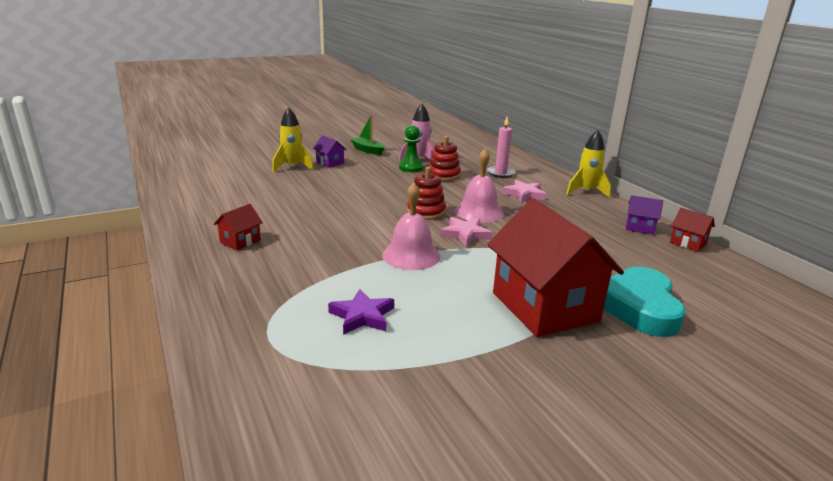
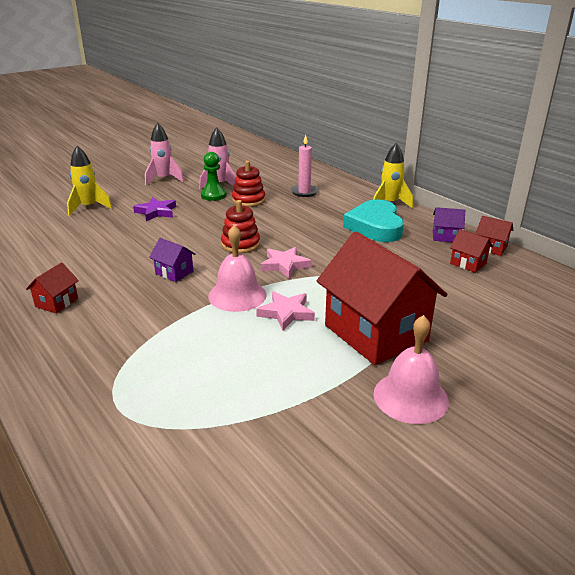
camera: 10 degrees left, 5 degrees up
purple house [313,135,347,168] -> purple house moved to [149,238,195,282]
purple star [328,289,394,335] -> purple star moved to [133,197,176,221]
green boat [351,114,385,155] -> pink rocket [145,123,184,185]
pink bell [455,149,504,223] -> pink bell moved to [374,315,449,424]
pink star [502,180,546,203] -> pink star moved to [256,291,315,330]
turquoise heart [604,267,686,337] -> turquoise heart moved to [343,199,404,242]
none -> red house [450,229,493,273]

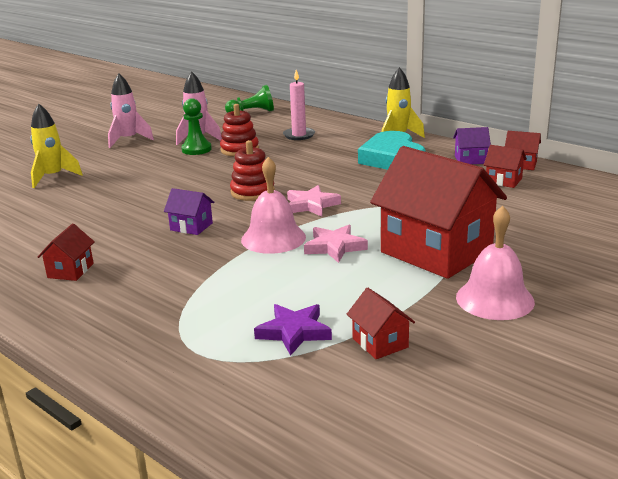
camera: 10 degrees left, 5 degrees down
purple star [133,197,176,221] -> purple star moved to [254,304,332,356]
none -> green pawn [225,85,274,113]
none -> red house [347,288,415,359]

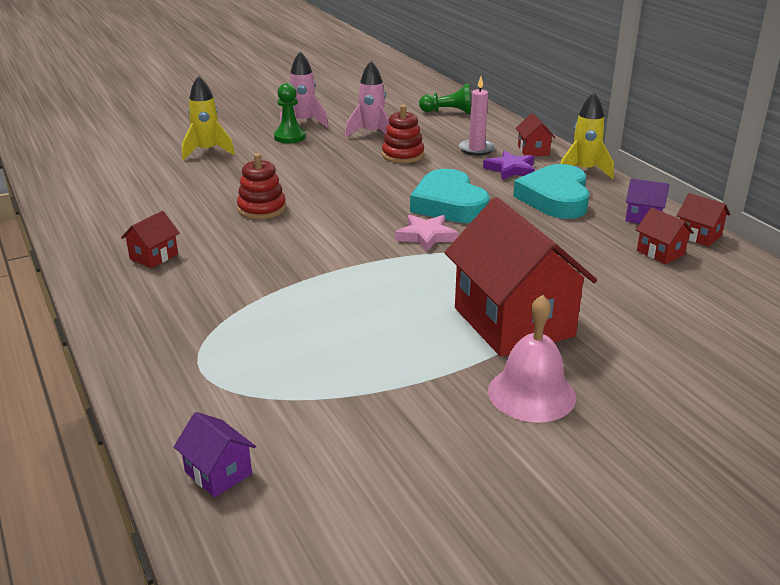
camera: 20 degrees right, 5 degrees up
purple house [164,188,214,235] -> purple house moved to [174,412,256,497]
green pawn [181,98,212,155] -> green pawn moved to [274,83,306,143]
red stacking toy [230,140,275,201] -> red stacking toy moved to [237,153,286,219]
pink bell [241,157,306,254] -> none
purple star [254,304,332,356] -> purple star moved to [483,150,535,180]
pink star [304,225,368,263] -> none
red house [347,288,415,359] -> red house moved to [516,113,555,156]
none -> turquoise heart [410,169,490,223]

